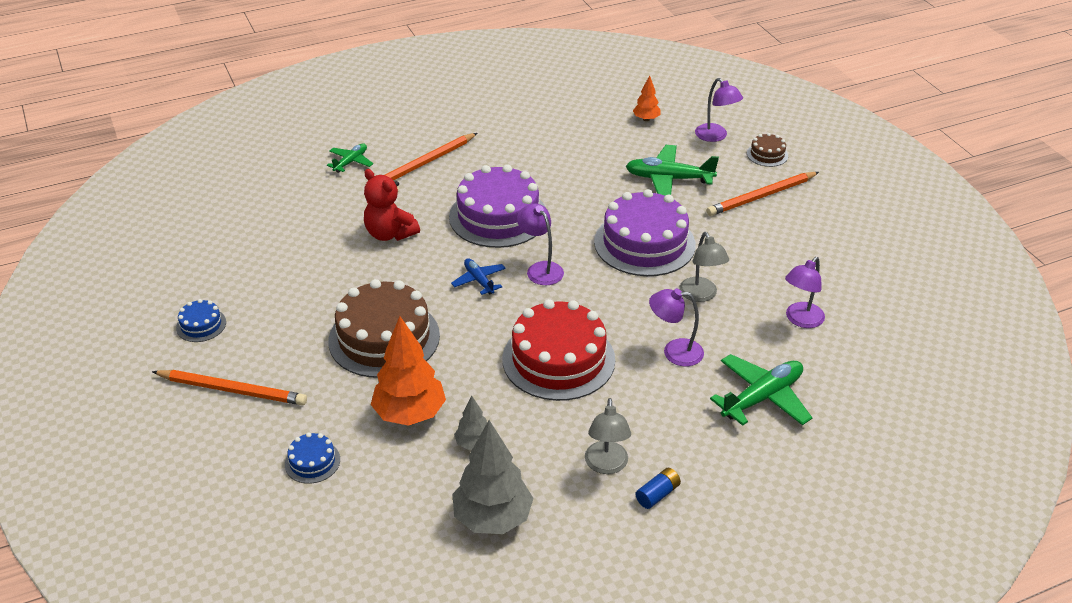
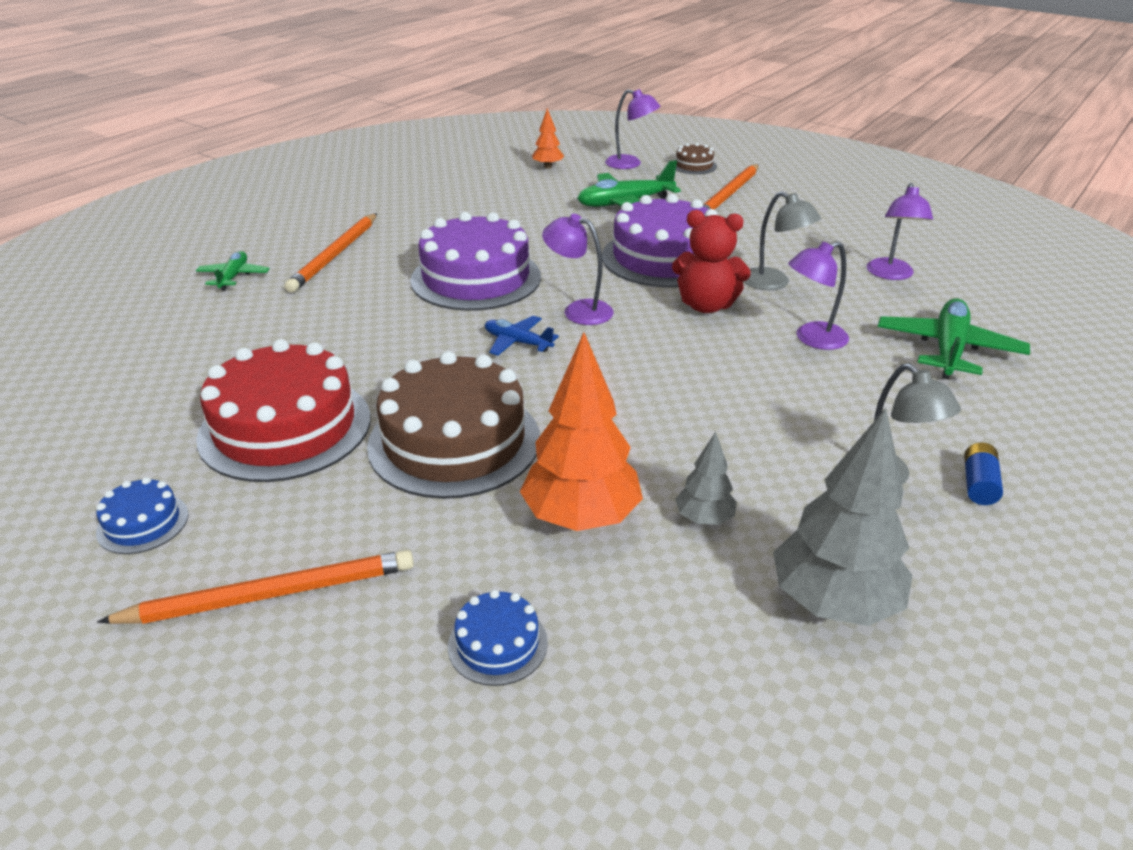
camera: 30 degrees left, 5 degrees down
red teddy bear [364,169,420,241] -> red teddy bear moved to [672,210,751,313]
red cake [502,299,615,401] -> red cake moved to [196,339,371,482]

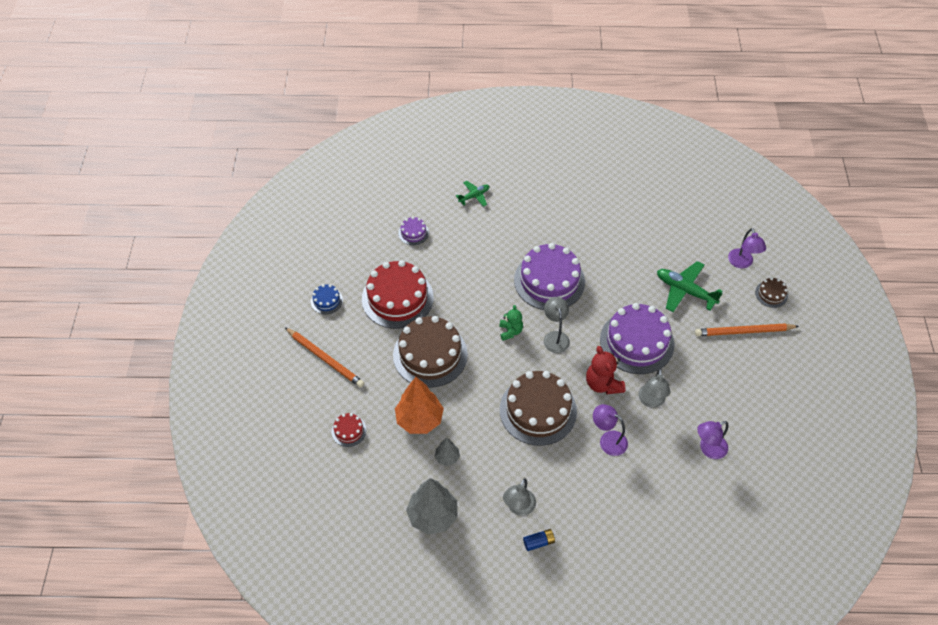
camera: 55 degrees right, 20 degrees up
orange pencil [284,213,377,293] -> none
blue cake [448,590,548,686] -> red cake [331,413,367,447]
blue plane [485,316,559,355] -> green teddy bear [499,305,523,341]
orange tree [532,108,564,168] -> none
purple lamp [542,214,614,325] -> grey lamp [544,297,570,353]
green plane [878,299,1030,379] -> none
none -> purple cake [398,217,429,245]
none -> brown cake [500,371,577,446]

